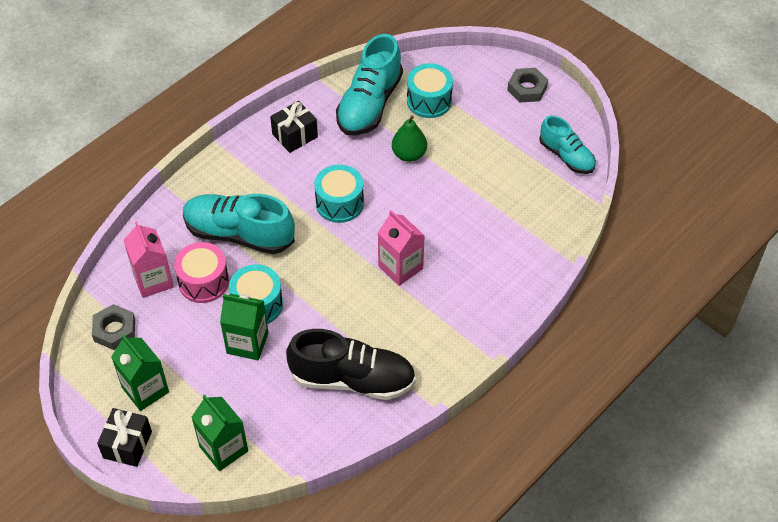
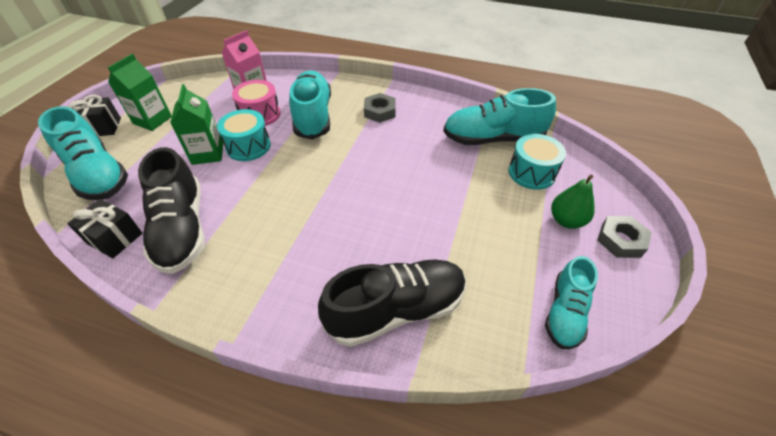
camera: 65 degrees right, 5 degrees down
grey nut [92,304,135,350] -> grey nut moved to [364,93,396,123]
green carton [191,394,248,471] -> turquoise shoe [38,106,128,200]
black gift [270,101,318,153] -> black gift moved to [67,199,142,258]
turquoise drum [314,164,364,223] -> none
pink carton [378,210,425,286] -> none
green pear [392,116,427,162] -> green pear moved to [551,175,595,229]
none -> black shoe [318,259,466,347]

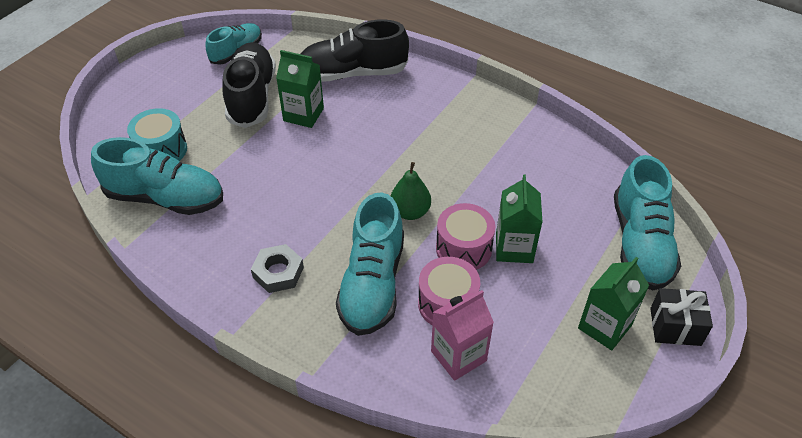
camera: 165 degrees left, 0 degrees up
turquoise shoe [38,106,128,200] -> turquoise shoe turned 150 degrees counterclockwise [614,155,681,291]
black gift [67,199,142,258] -> none
black shoe [138,147,205,274] -> black shoe moved to [222,42,276,128]
turquoise drum [217,109,271,161] -> pink drum [436,203,496,270]
green pear [551,175,595,229] -> green pear moved to [391,162,431,220]
grey nut [597,216,652,258] -> none
none -> green carton [276,50,324,128]

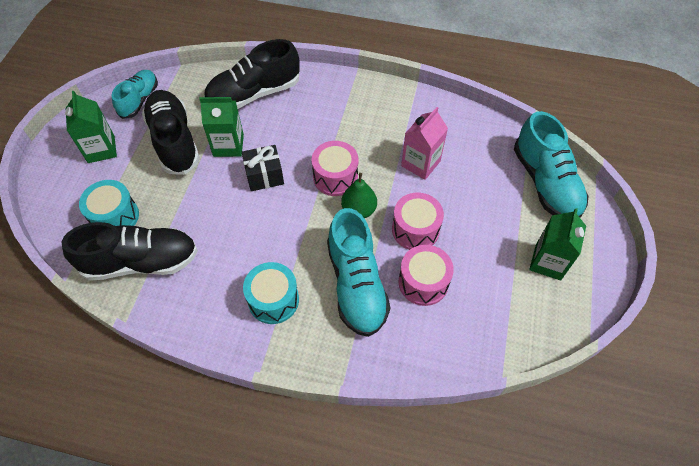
camera: 20 degrees left, 10 degrees up
turquoise shoe [91,137,223,215] -> black shoe [61,222,198,281]
grey nut [251,244,304,293] -> turquoise drum [243,262,299,324]
pink carton [431,290,494,381] -> pink carton moved to [401,107,448,180]
green carton [496,175,542,263] -> green carton moved to [65,91,117,163]
black gift [650,288,713,346] -> black gift moved to [242,145,284,191]
none -> pink drum [312,141,358,196]

